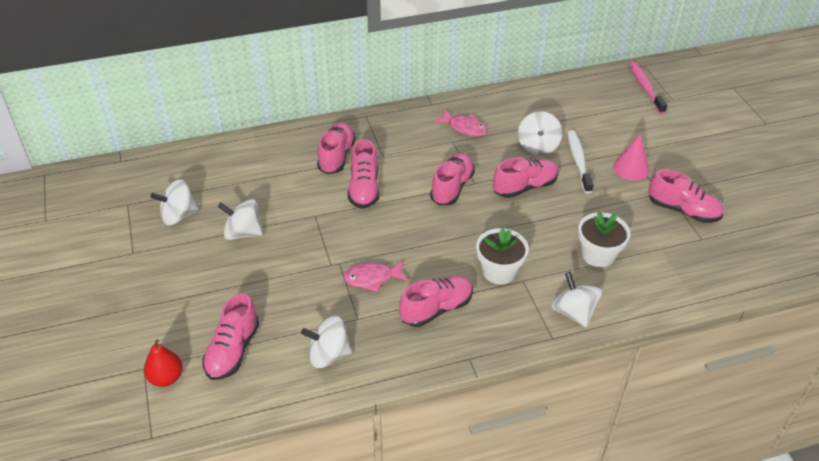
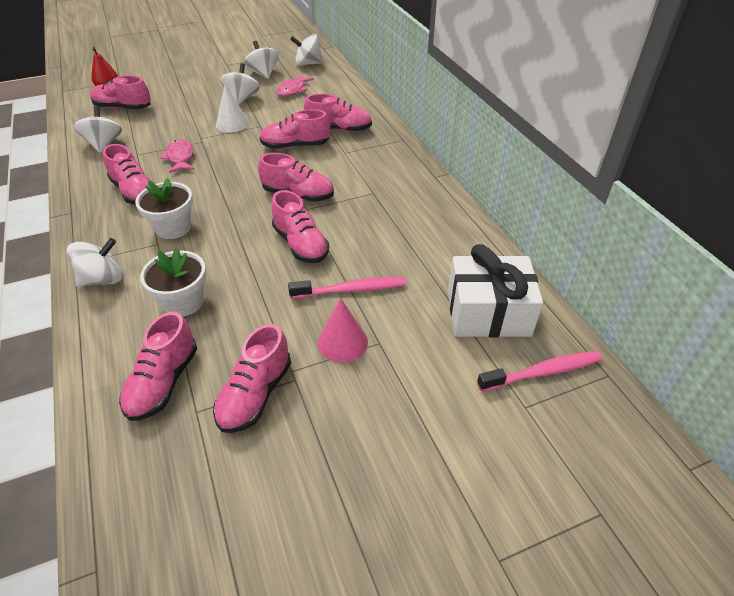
camera: 85 degrees right, 0 degrees up
pink fish [434,109,487,137] -> pink fish moved to [277,74,314,97]
white spinning top [518,111,562,155] -> white spinning top moved to [290,34,323,66]
white toothbrush [567,130,593,193] -> pink toothbrush [288,277,406,299]
none -> pink shoe [119,312,197,421]
none -> white cone [216,85,249,133]
none -> white gift [448,244,543,338]

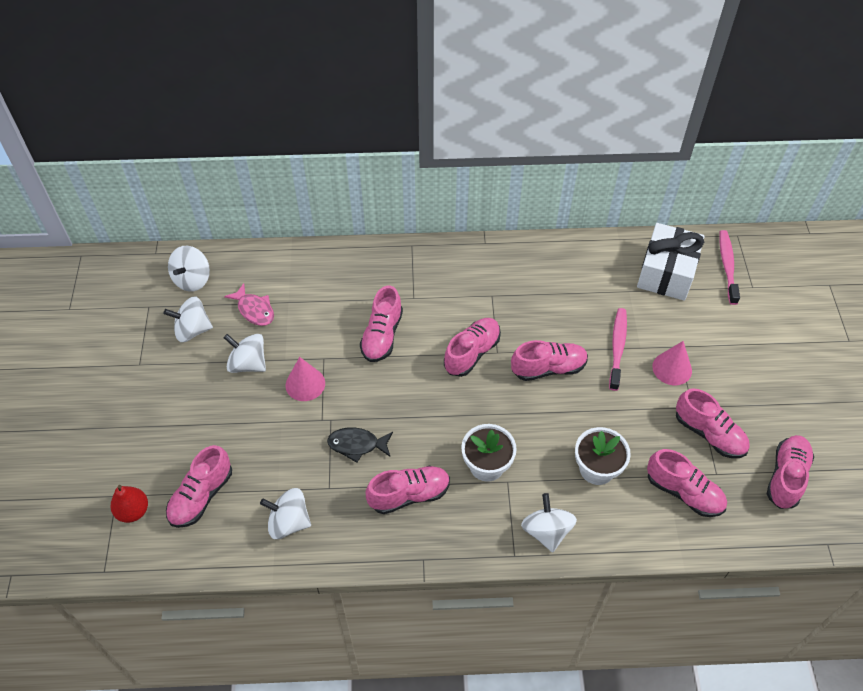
camera: 70 degrees left, 10 degrees up
pink fish [160,139,195,173] -> black fish [327,427,393,463]
white cone [216,85,249,133] -> pink cone [285,357,325,401]
pink shoe [304,94,372,132] -> pink shoe moved to [767,435,814,509]

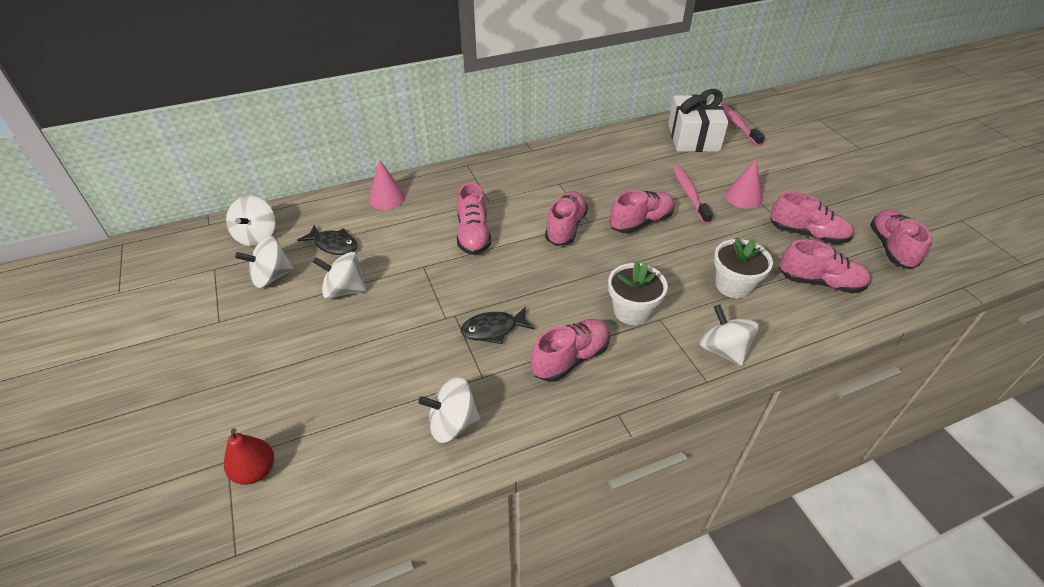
camera: 20 degrees left, 10 degrees down
pink shoe [166,445,232,528] -> none
pink fish [224,283,274,326] -> black fish [297,225,358,255]
pink cone [285,357,325,401] -> pink cone moved to [369,159,406,210]

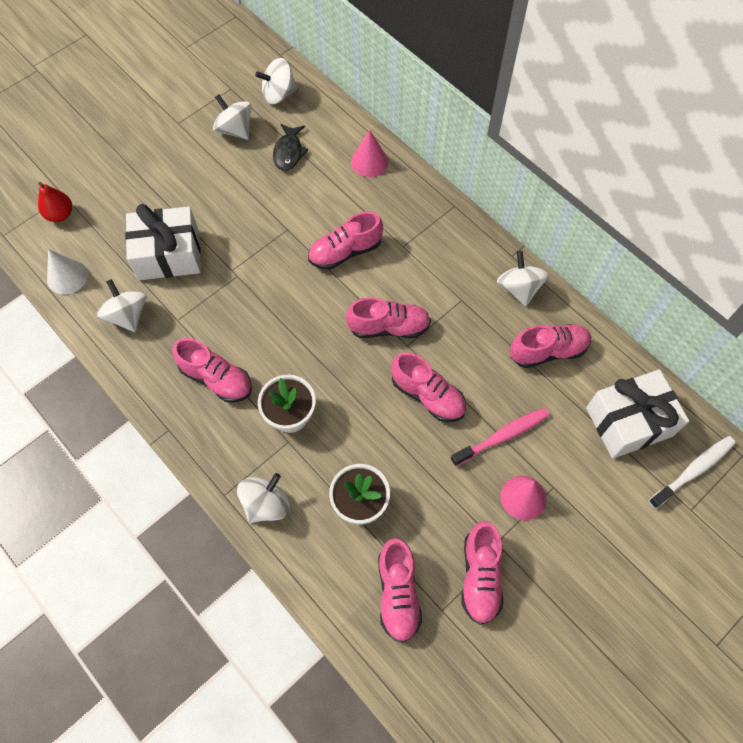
camera: 70 degrees right, 20 degrees up
white spinning top [313,252,367,299] -> white spinning top moved to [497,251,549,306]
black fish [461,307,534,344] -> none
pink toothbrush [720,102,765,146] -> white toothbrush [648,436,736,509]
pink shoe [870,209,931,269] -> pink shoe moved to [510,324,591,368]
none -> white cone [47,249,88,295]
none -> white gift [125,204,201,280]

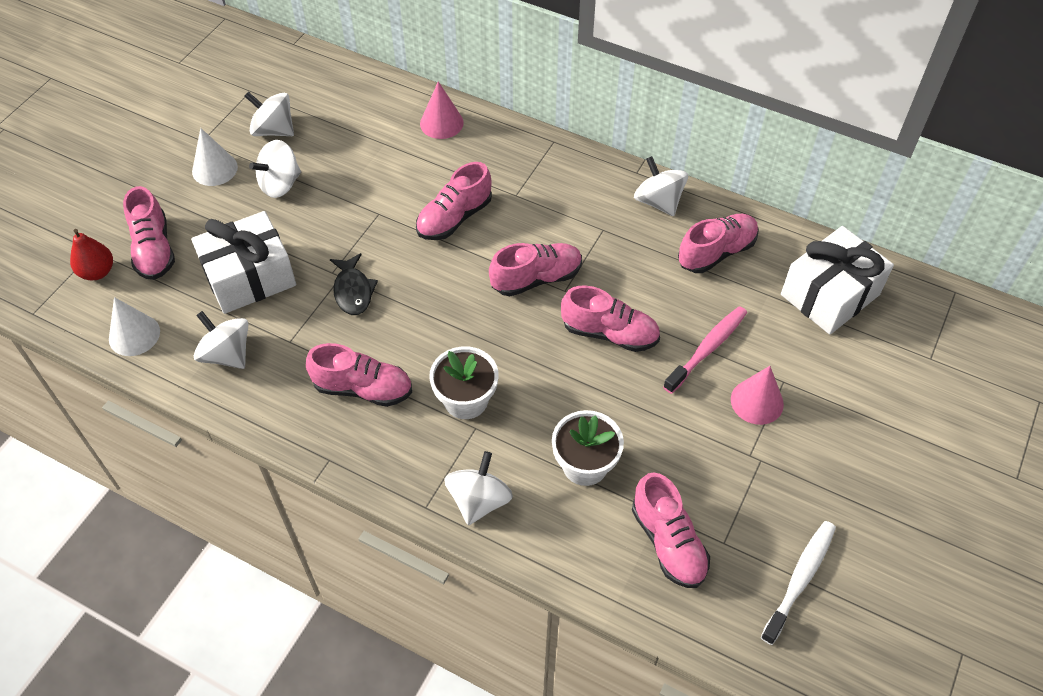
camera: 20 degrees left, 10 degrees down
white spinning top [255,58,297,104] -> white spinning top moved to [249,140,301,198]
black fish [273,124,308,171] -> black fish moved to [330,253,378,315]
pink shoe [461,521,503,625] -> pink shoe moved to [123,186,175,280]
white toothbrush [648,436,736,509] -> white toothbrush moved to [760,521,836,645]
none -> white cone [192,128,238,186]

